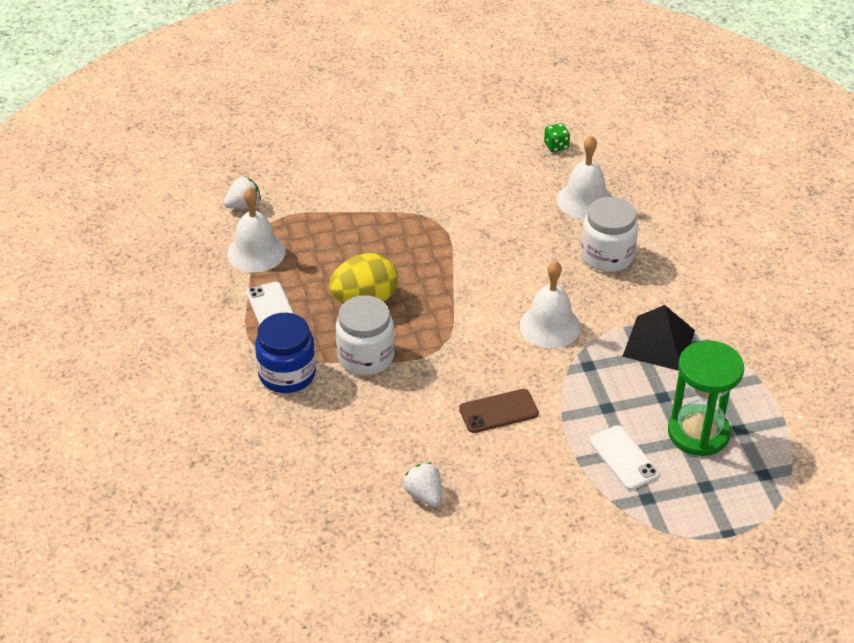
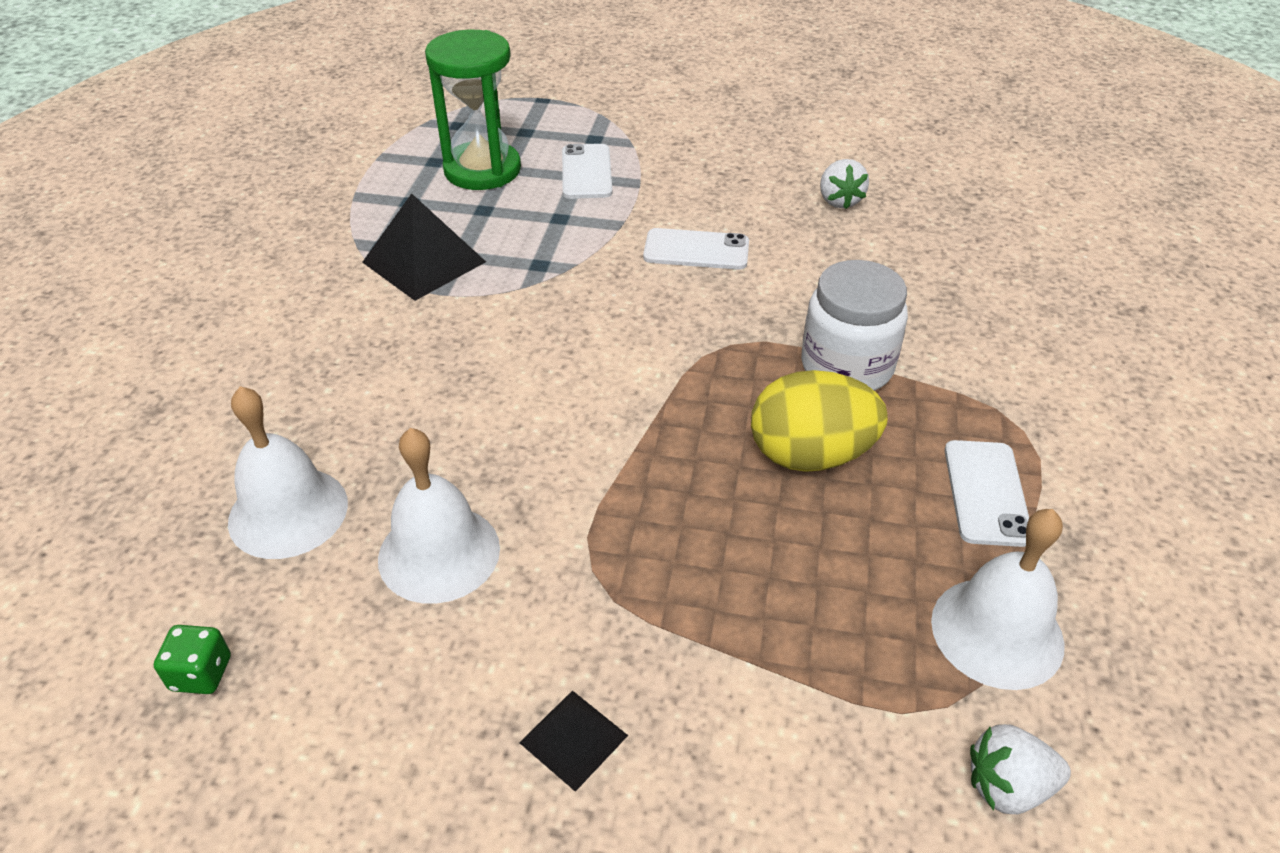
camera: 155 degrees left, 0 degrees up
blue jar [255,313,316,393] -> none
brown phone [459,389,539,433] -> white phone [643,228,749,270]
white bell [520,261,581,348] -> white bell moved to [378,428,500,604]
white jar [581,197,638,272] -> none
none -> black pyramid [519,690,628,792]

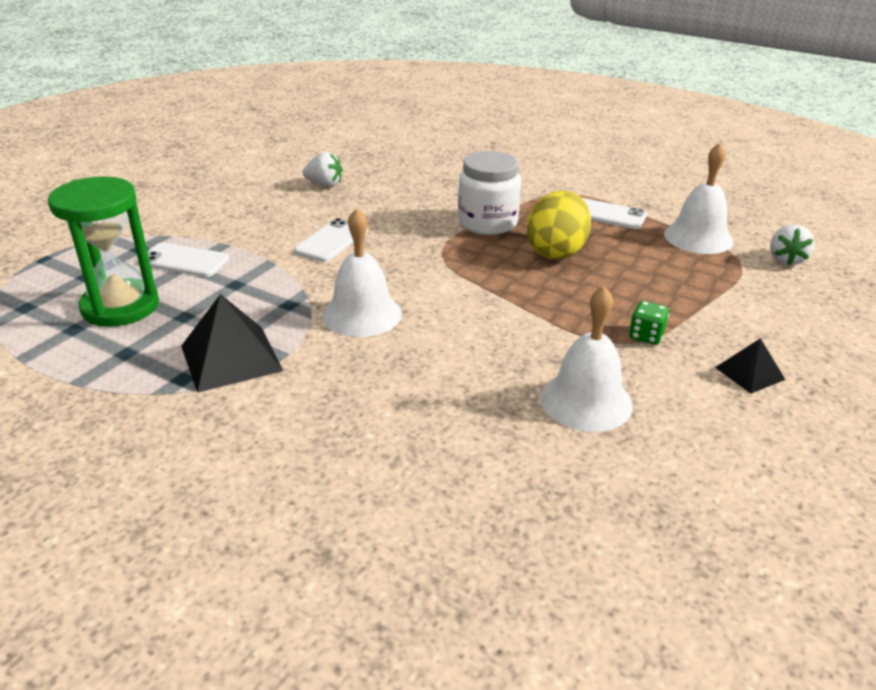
camera: 70 degrees left, 10 degrees down
green dice [154,625,231,694] -> green dice moved to [629,301,669,345]
white bell [228,386,348,559] -> white bell moved to [322,208,402,337]

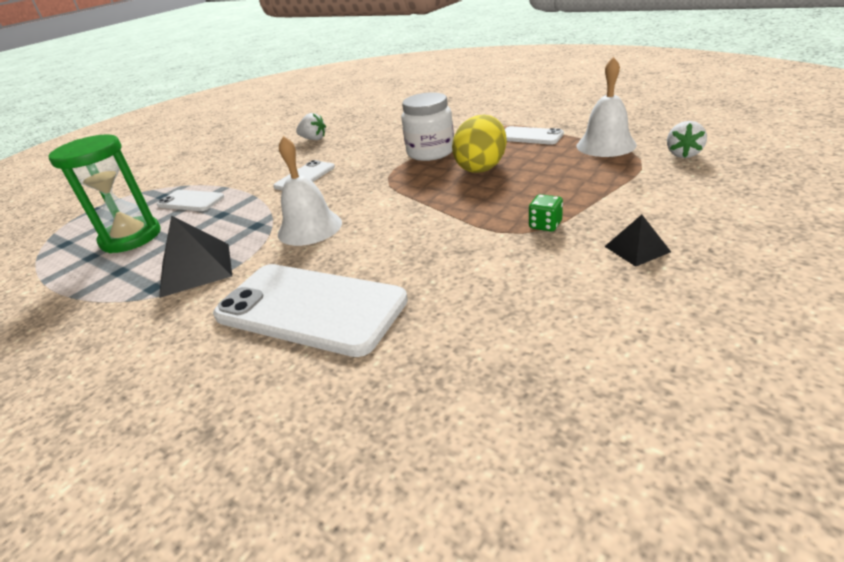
camera: 10 degrees right, 0 degrees up
white bell [540,286,633,432] -> none
none -> white phone [213,264,408,357]

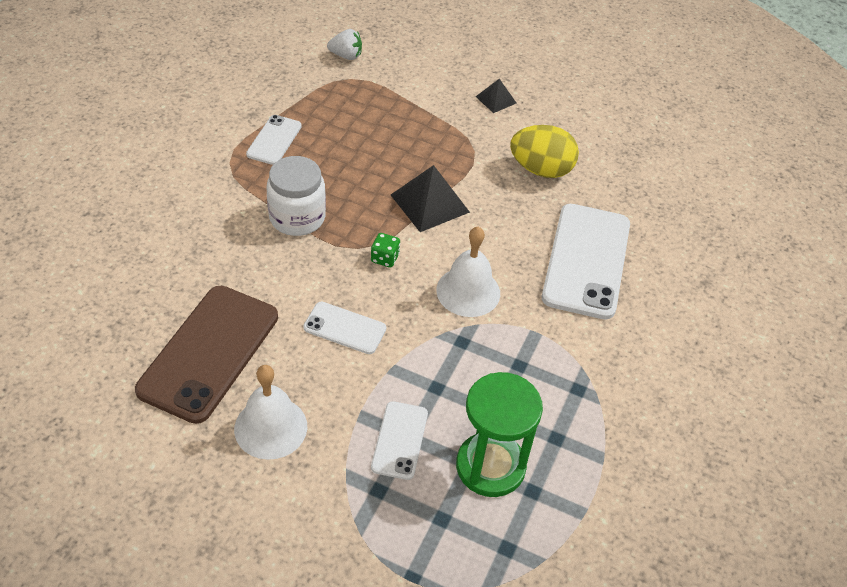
camera: 110 degrees left, 15 degrees up
black pyramid [159,215,232,298] -> black pyramid moved to [391,165,470,232]
white strawberry [296,113,326,140] -> brown phone [135,286,278,424]
yellow egg [452,115,507,173] -> yellow egg moved to [510,125,579,178]
green dice [529,194,563,231] -> green dice moved to [371,233,400,268]
white bell [576,57,637,157] -> white bell moved to [234,365,307,460]

